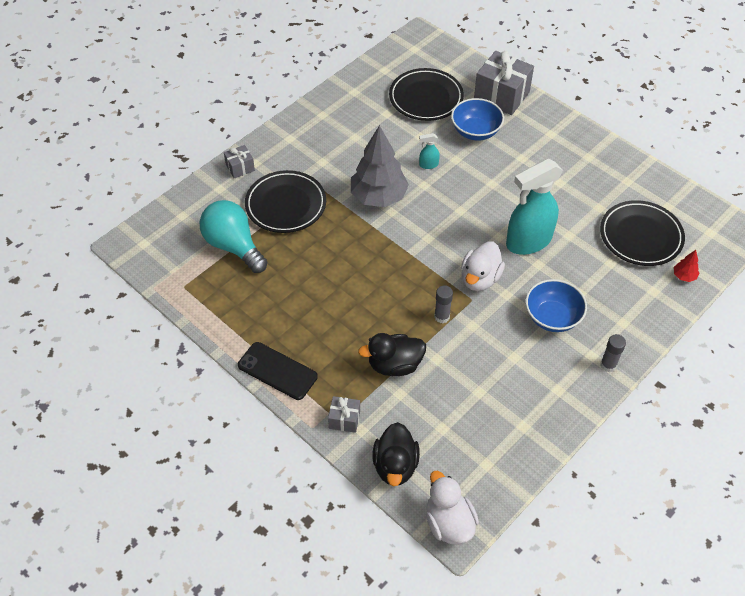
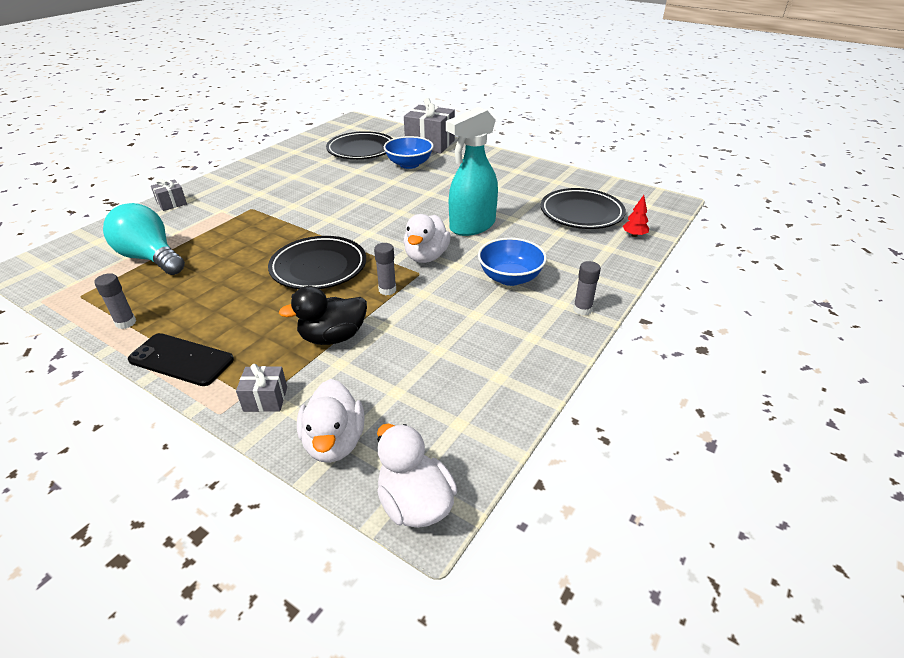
camera: 10 degrees left, 15 degrees down
black plate [245,170,326,233] -> black plate moved to [268,236,366,289]
grey tree [351,125,409,207] -> none
black duck [373,422,420,486] -> white duck [297,379,364,463]
turquoise spray bottle [419,133,440,169] -> none
none -> grey glue stick [94,273,136,329]

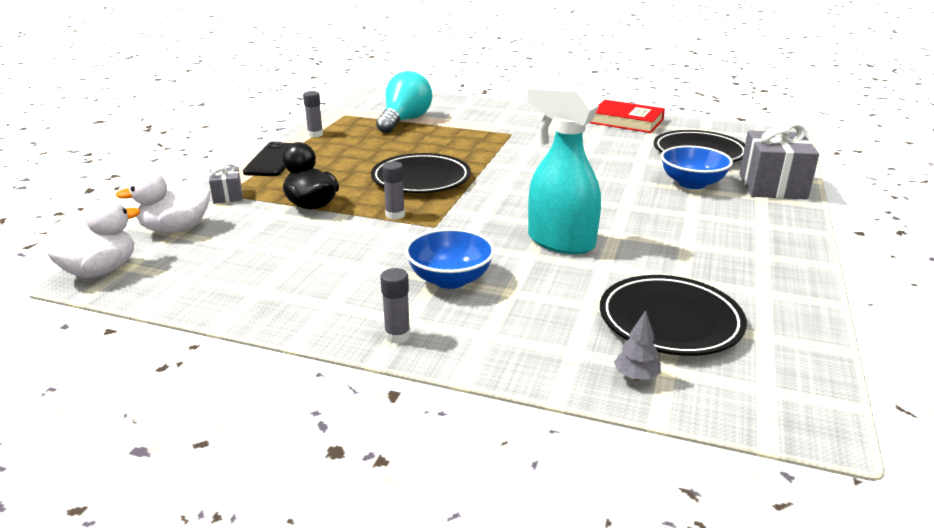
camera: 75 degrees right, 10 degrees down
grey gift [151,179,187,211] -> none
white duck [403,214,451,263] -> none
red tree [623,195,649,237] -> grey tree [614,310,661,380]
none -> red book [590,100,665,133]

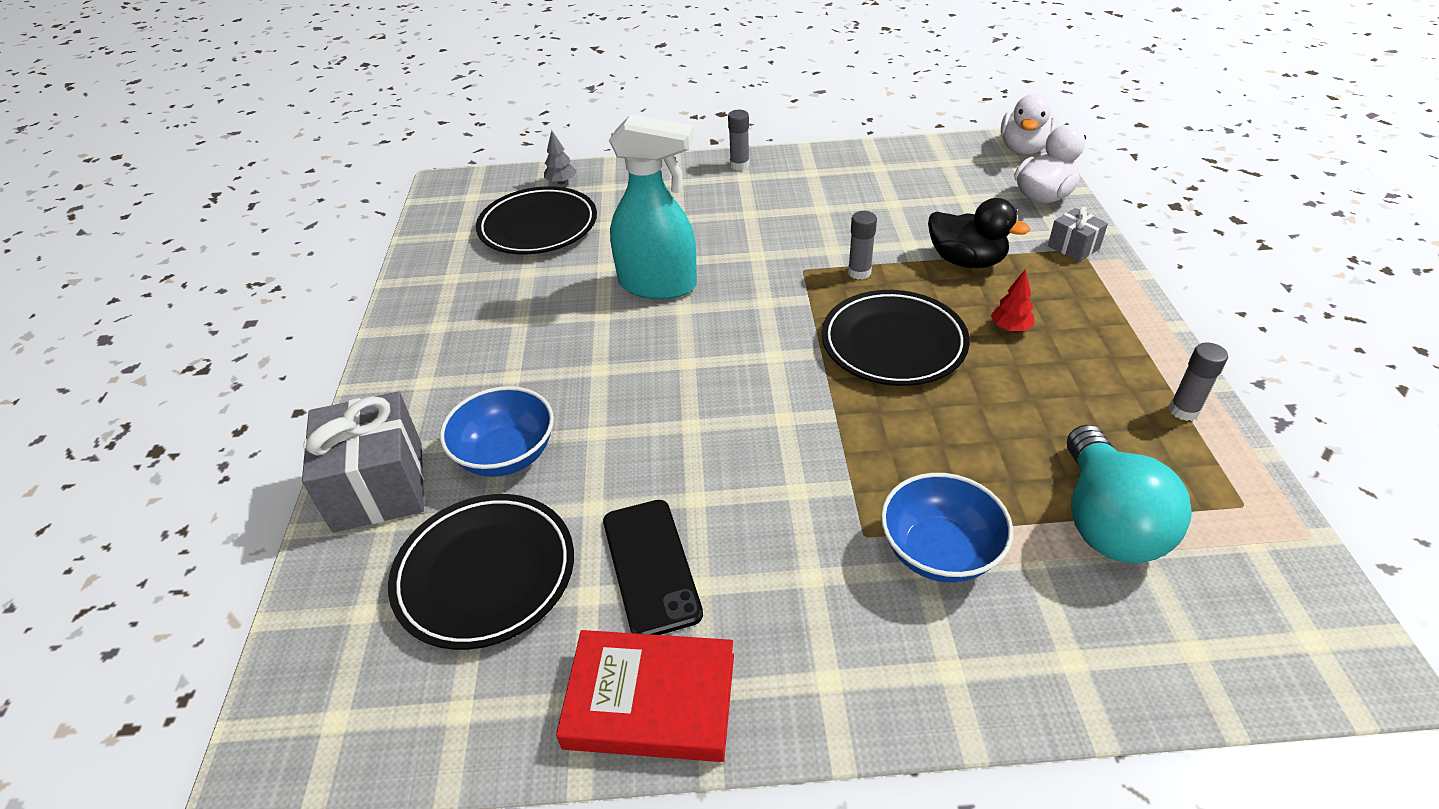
camera: 160 degrees right, 15 degrees up
black phone [243,142,292,176] -> black phone moved to [603,500,703,635]
blue bowl [405,228,495,289] -> blue bowl moved to [881,473,1013,582]
none -> red tree [991,269,1034,331]

